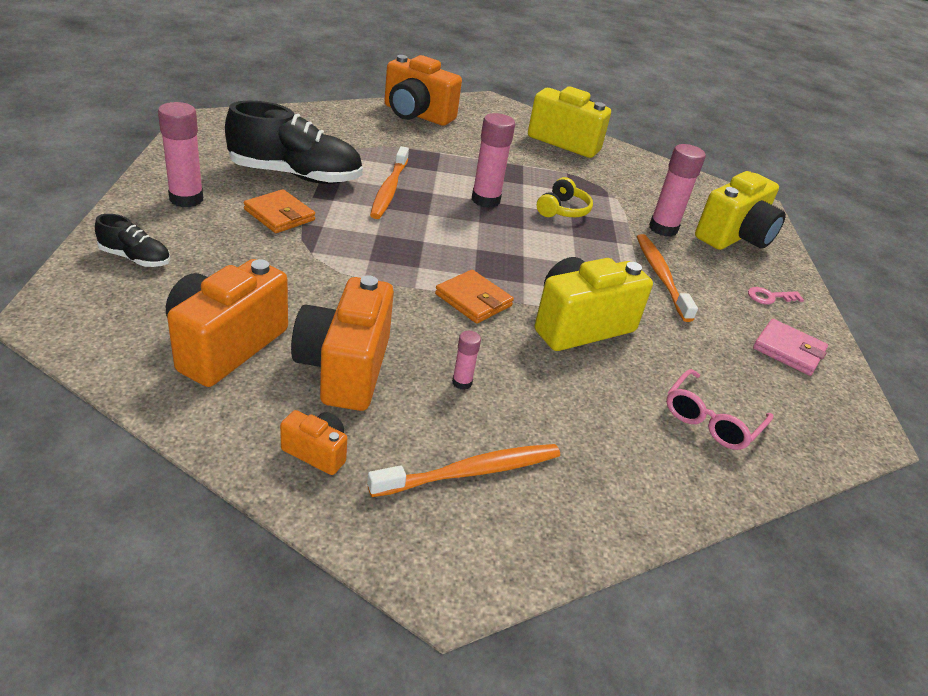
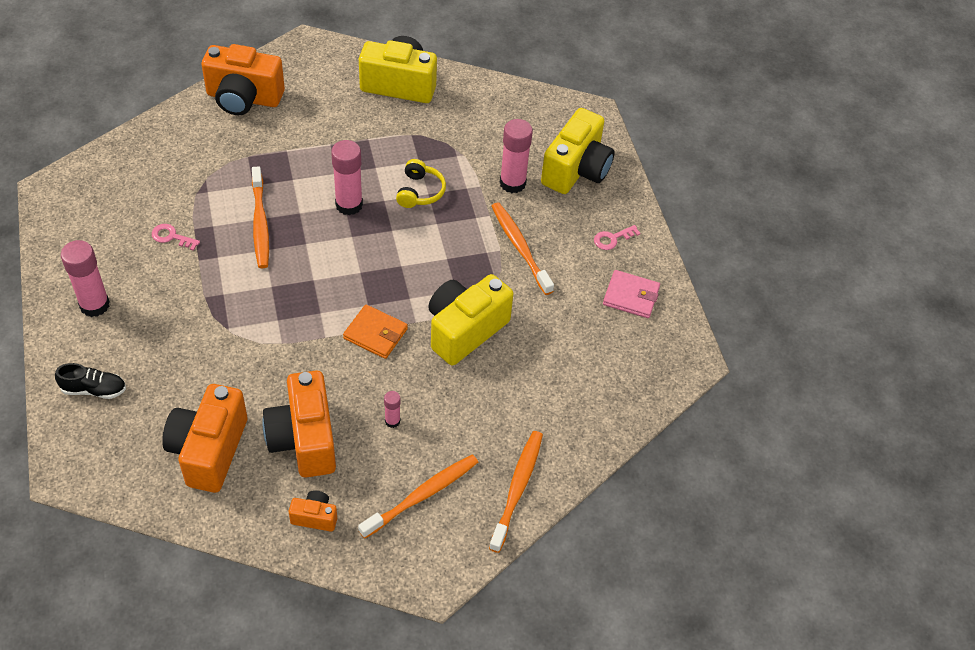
camera: 15 degrees left, 15 degrees up
black shoe [225,100,363,184] -> pink key [152,224,200,251]
orange wallet [244,189,315,233] -> none
pink glasses [666,369,774,450] -> none
none -> orange toothbrush [489,431,543,553]

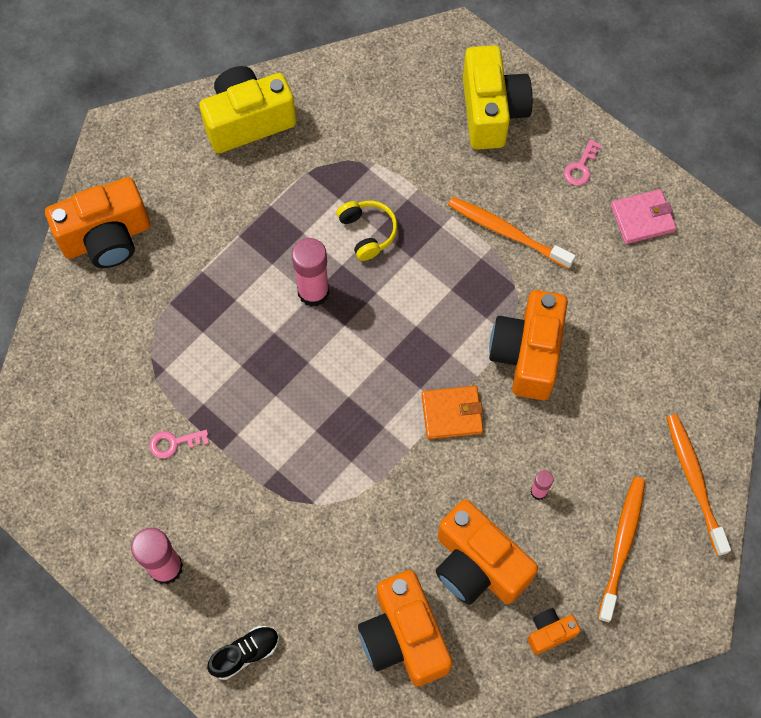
camera: 30 degrees left, 15 degrees up
orange toothbrush [252,166,269,268] -> none
yellow camera [428,274,513,366] -> orange camera [489,290,568,400]
pink glue stick [500,119,533,193] -> none

